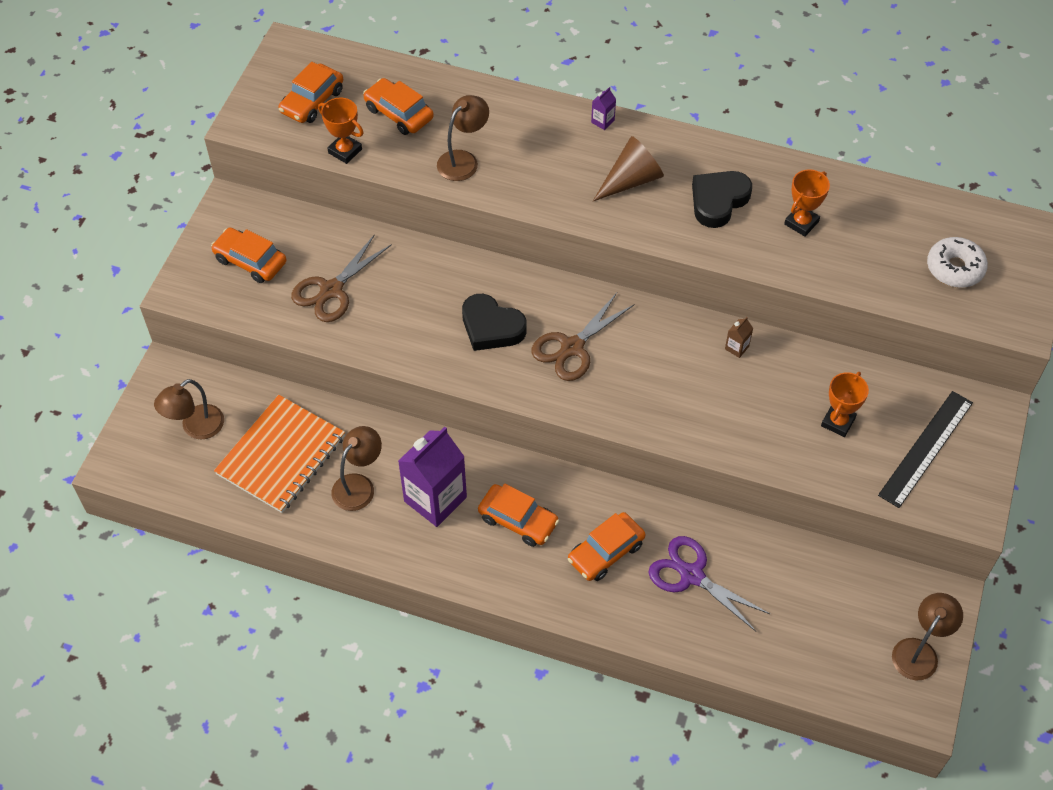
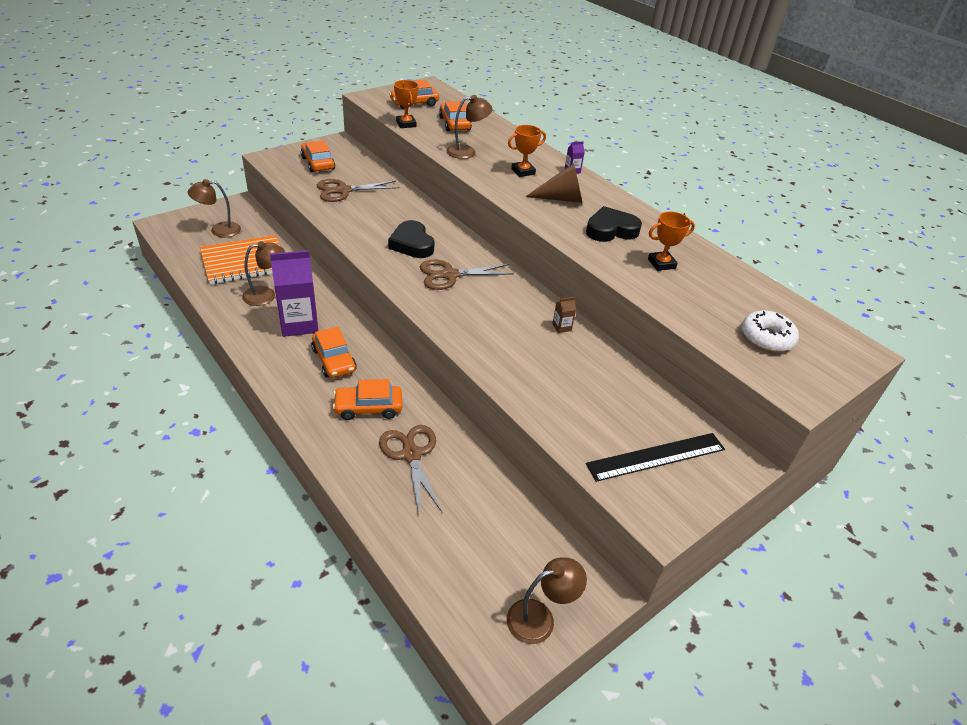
camera: 30 degrees right, 15 degrees down
purple scissors [648,536,770,631] -> brown scissors [379,425,442,514]
orange trophy [821,372,869,437] -> orange trophy moved to [508,125,546,177]

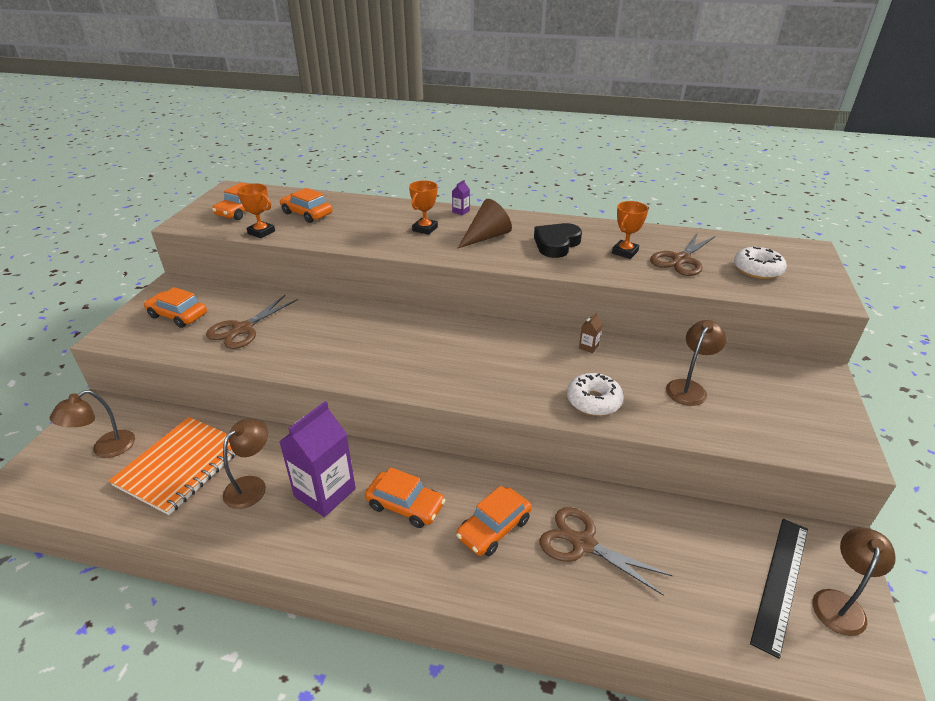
camera: 35 degrees left, 5 degrees down
black heart [388,220,434,258] -> none
brown scissors [420,259,514,290] -> brown scissors moved to [650,232,716,276]
brown lamp [447,95,493,159] -> brown lamp moved to [666,320,727,406]
black ruler [586,433,725,482] -> black ruler moved to [750,519,808,659]
none -> white donut [567,373,624,416]

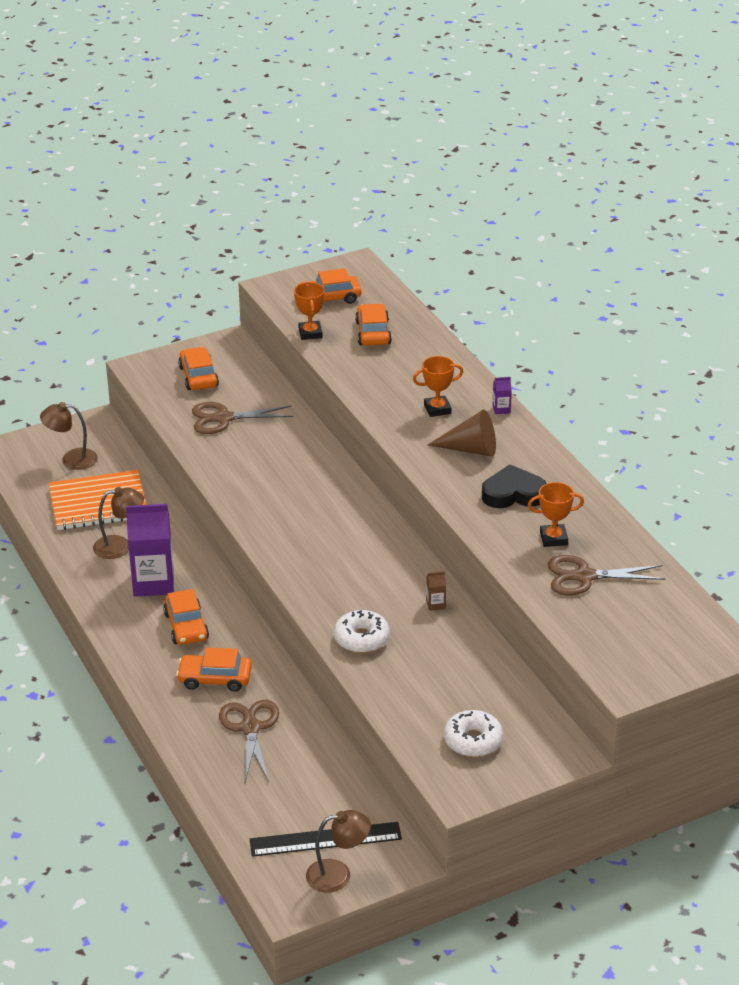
camera: 50 degrees right, 0 degrees up
brown lamp [666,320,727,406] -> none
white donut [734,247,787,279] -> white donut moved to [444,710,503,757]

